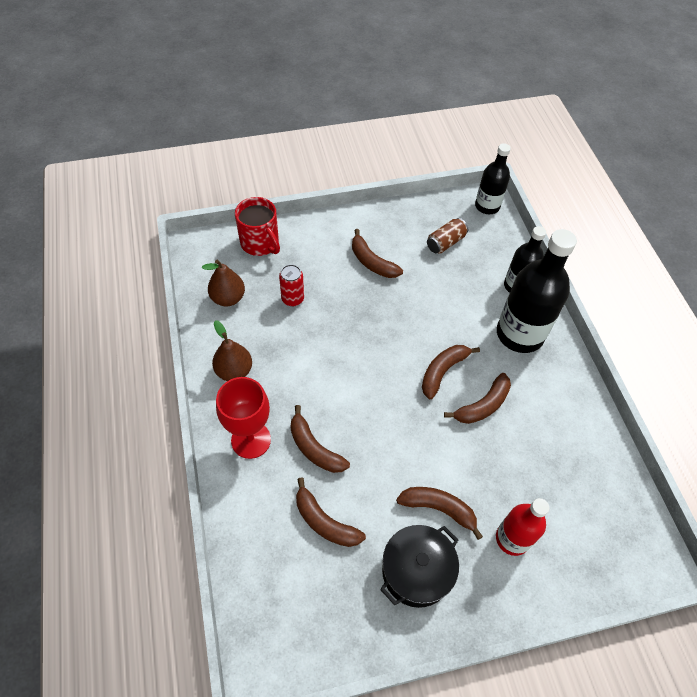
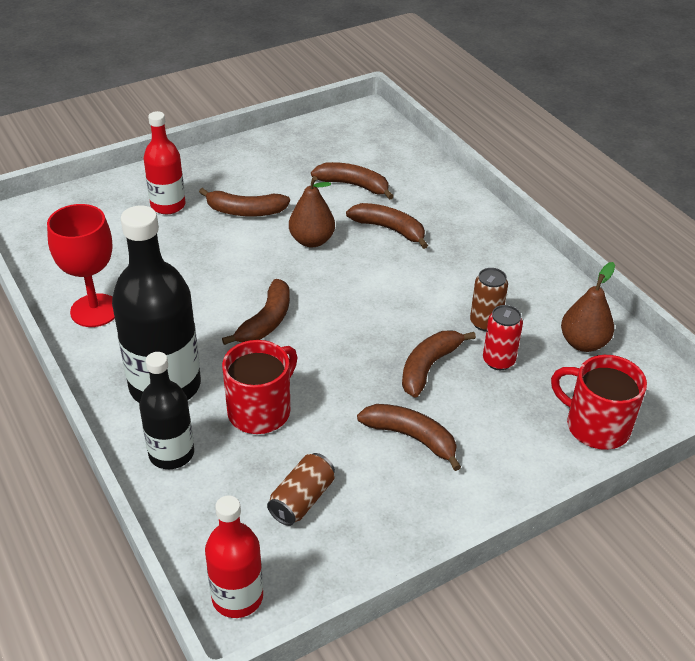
camera: 165 degrees right, 15 degrees down
brown pear [212,320,252,381] -> brown pear moved to [289,176,335,247]
red goblet [216,377,271,459] -> red goblet moved to [47,204,115,327]
black pot [380,525,459,608] -> none
brown banana [444,373,511,424] -> brown banana moved to [402,331,476,397]
black bottle [475,143,511,214] -> red bottle [205,495,263,618]
none -> red mug [222,340,297,434]
none -> brown can [470,268,508,331]

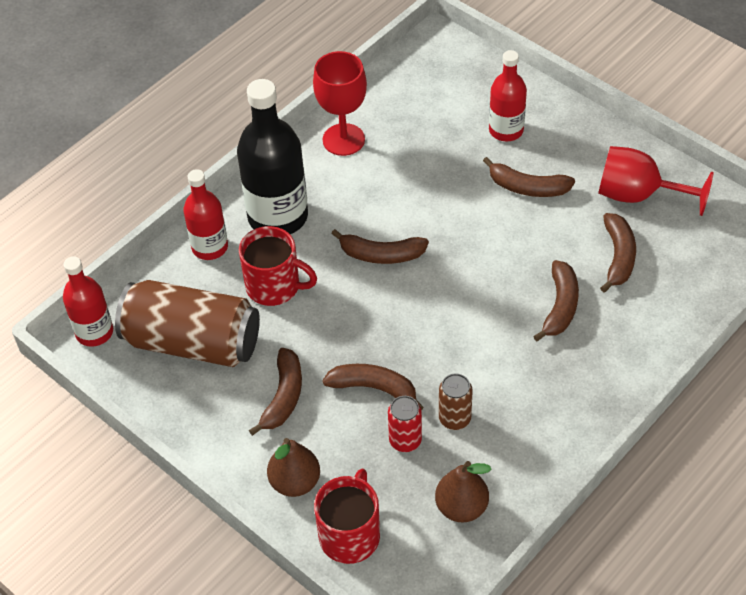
camera: 75 degrees right, 10 degrees up
black bottle [139,352,194,469] -> red bottle [183,169,228,260]
brown banana [199,188,290,217] -> brown banana turned 60 degrees counterclockwise [483,157,575,197]
brown can [267,453,335,526] -> brown can [115,280,260,367], size x2.19
brown pear [289,176,335,247] -> brown pear moved to [267,438,320,497]
none -> red goblet [598,146,713,216]

